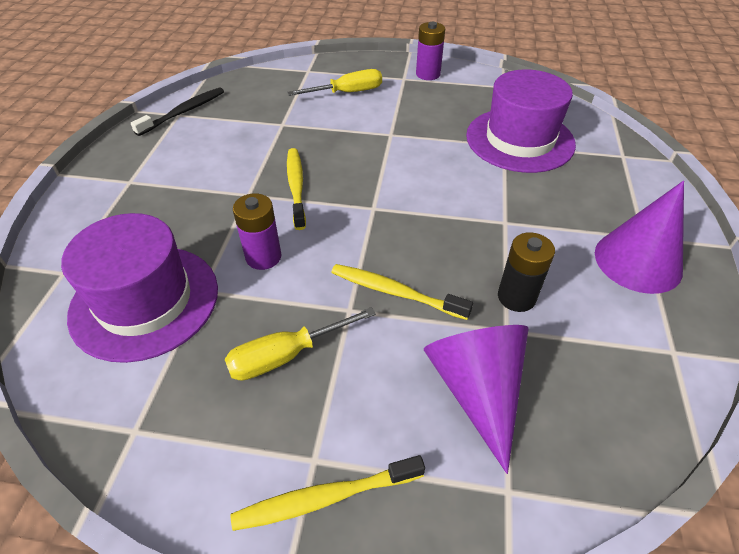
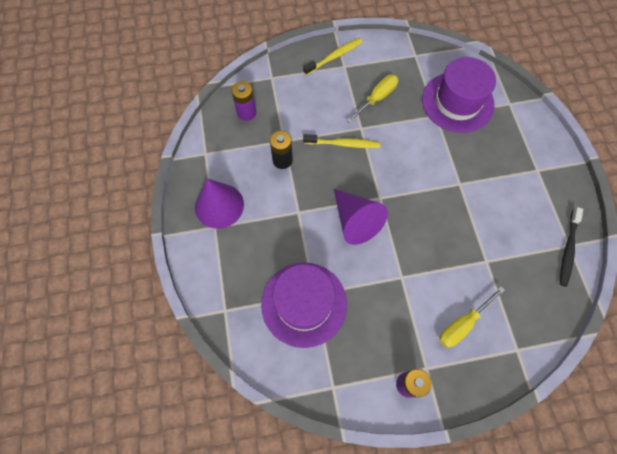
camera: 160 degrees right, 20 degrees up
purple battery [233,194,282,270] -> purple battery moved to [231,81,256,121]
yellow toothbrush [287,148,306,230] -> none
purple cone [424,325,529,474] -> purple cone moved to [334,189,388,245]

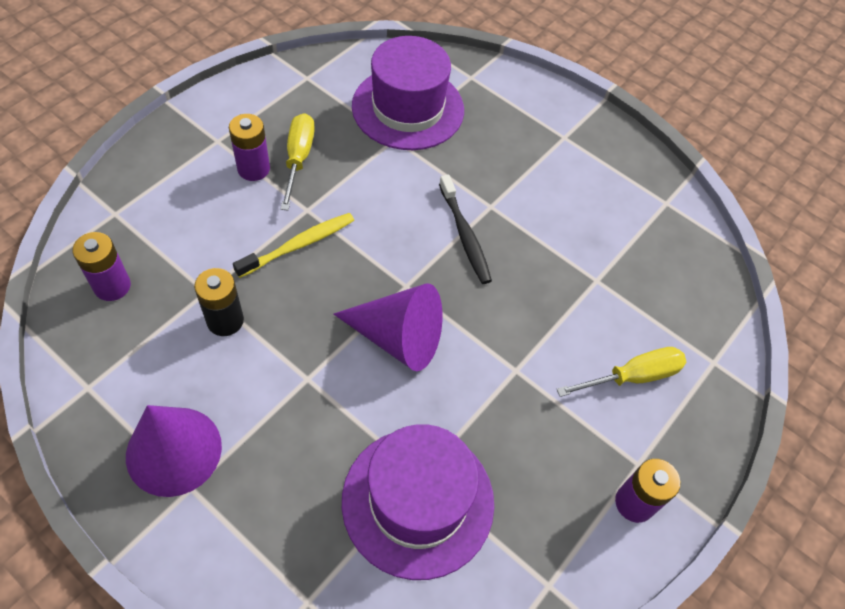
camera: 45 degrees left, 10 degrees down
yellow toothbrush [303,38,363,75] -> none
yellow screwdriver [439,286,505,348] -> yellow screwdriver turned 120 degrees counterclockwise [557,347,686,397]
black toothbrush [560,207,583,287] -> black toothbrush moved to [439,175,492,284]
none -> purple battery [229,114,270,181]

